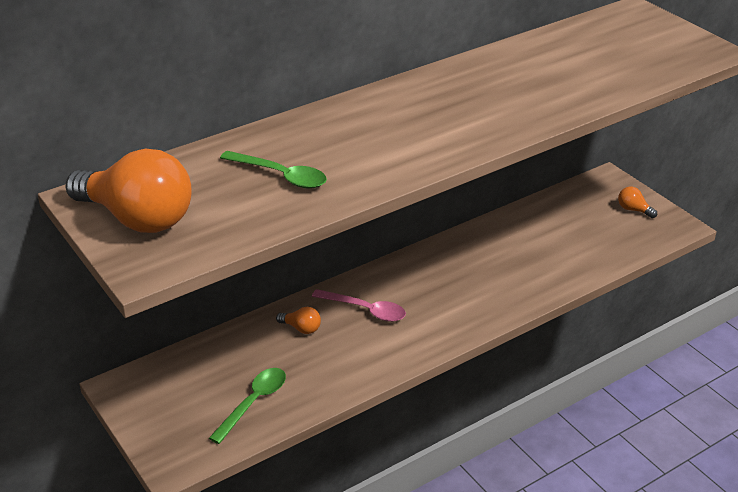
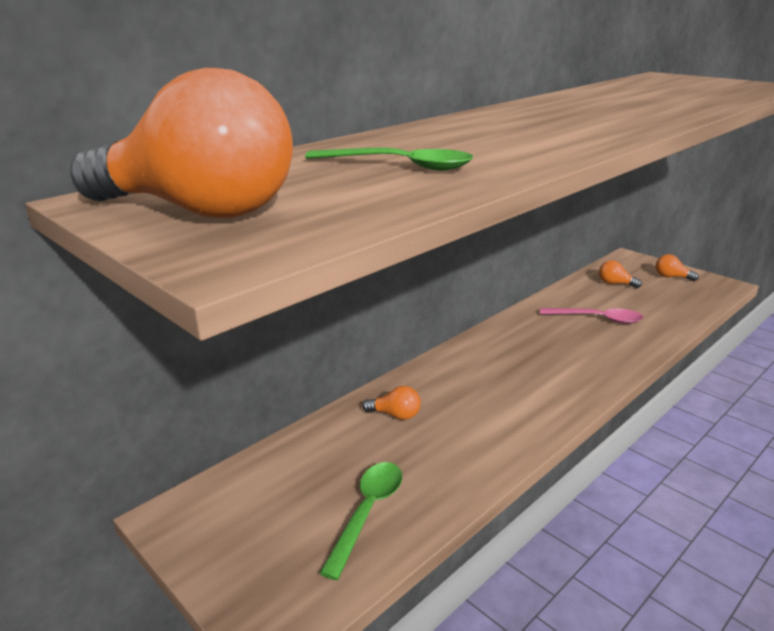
camera: 10 degrees left, 10 degrees down
pink spoon [312,289,406,322] -> pink spoon moved to [540,308,643,324]
none -> orange light bulb [599,260,642,288]

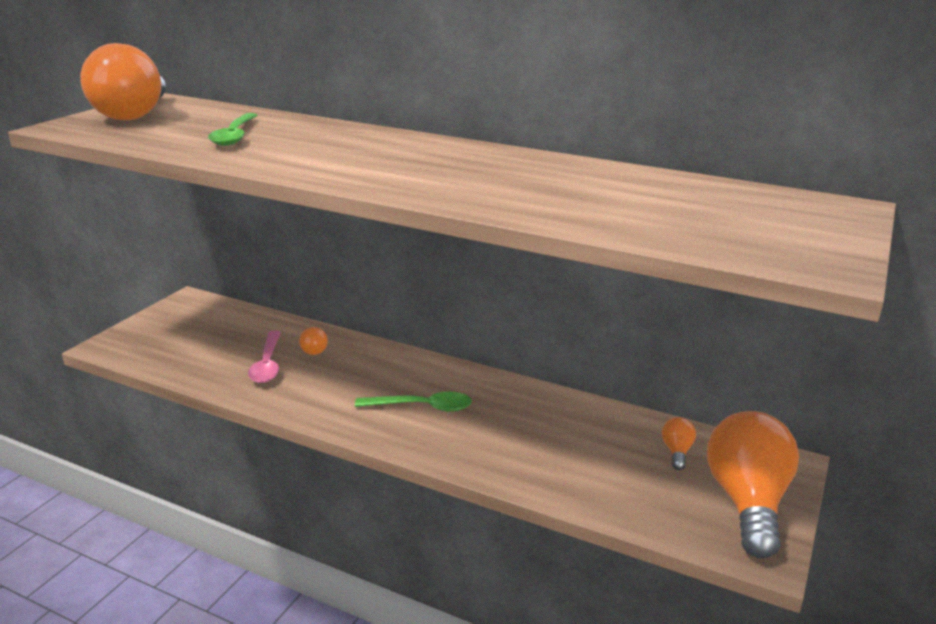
camera: 70 degrees right, 0 degrees up
green spoon [319,462,402,580] -> green spoon moved to [355,392,472,412]
pink spoon [540,308,643,324] -> pink spoon moved to [248,330,281,383]
orange light bulb [656,254,699,281] -> orange light bulb [707,411,799,559], size x2.41

